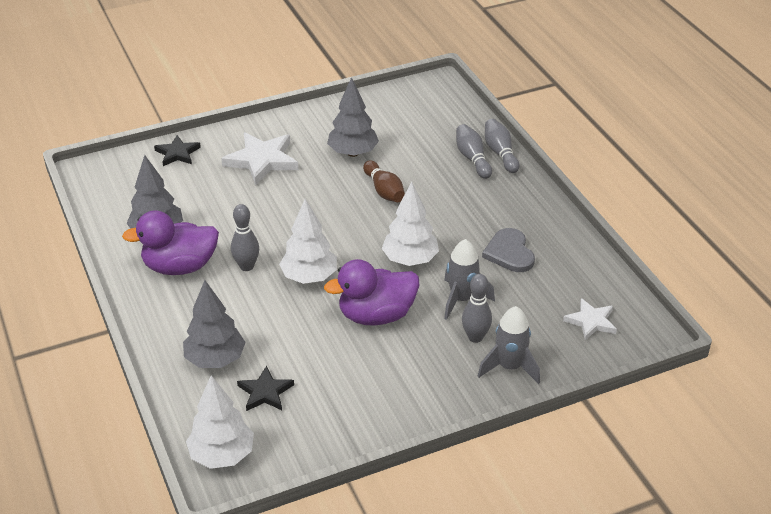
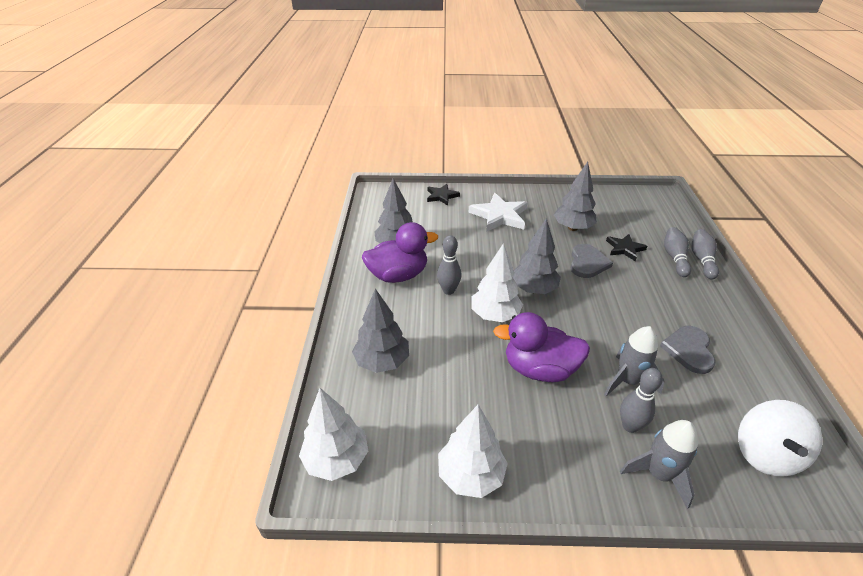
camera: 25 degrees right, 0 degrees up
purple duck [122,210,219,275] -> purple duck turned 150 degrees clockwise [362,222,438,283]
black star [237,366,294,411] -> black star moved to [606,234,647,261]
brown bowling pin [363,161,405,202] -> grey heart [570,244,613,278]
white tree [382,182,439,266] -> white tree moved to [438,404,508,498]
white star [563,298,617,340] -> white spinning top [738,400,822,477]
none -> grey tree [513,218,561,294]

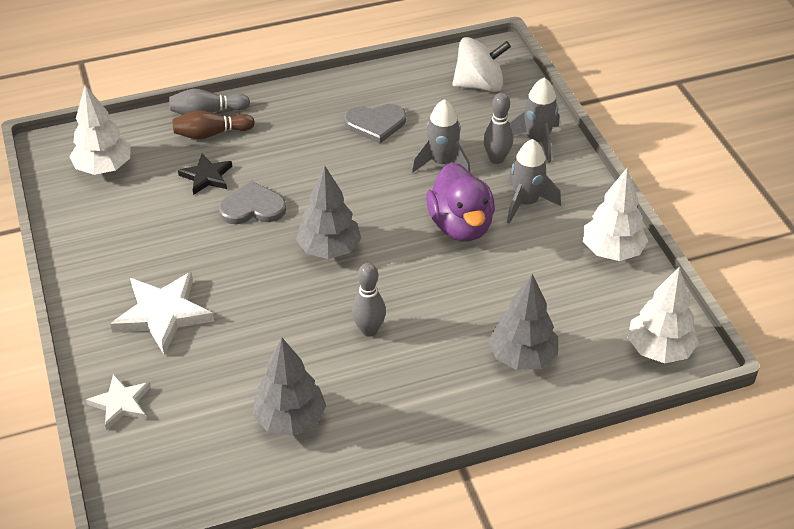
camera: 110 degrees left, 5 degrees up
purple duck [362,222,438,283] -> none
black star [427,184,460,206] -> white star [86,374,151,430]
white tree [471,243,523,322] -> white tree moved to [69,85,131,175]
grey tree [554,162,597,231] -> none
grey bowling pin [664,227,691,277] -> brown bowling pin [173,110,255,139]
none -> grey rocket [507,139,561,224]

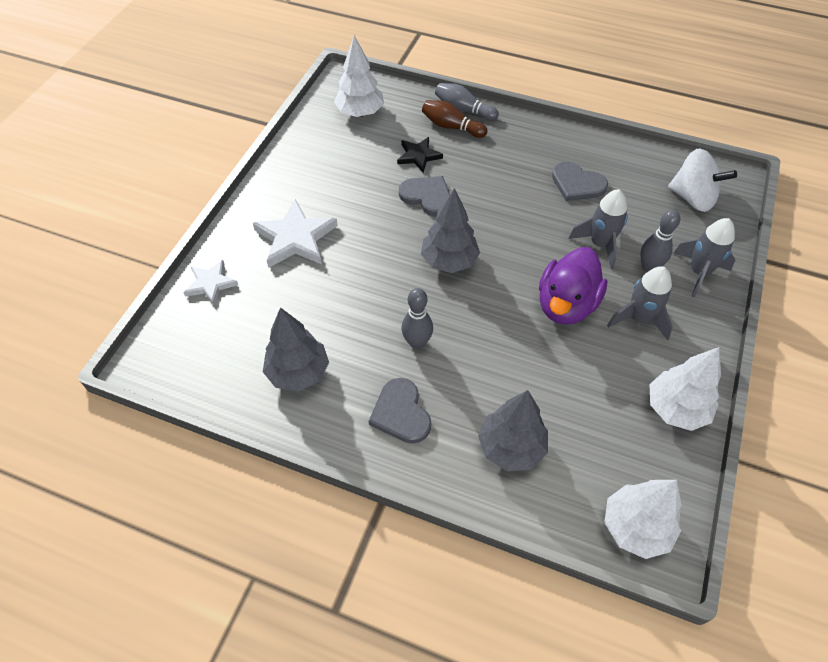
camera: 40 degrees right, 10 degrees up
none -> grey heart [369,378,431,444]

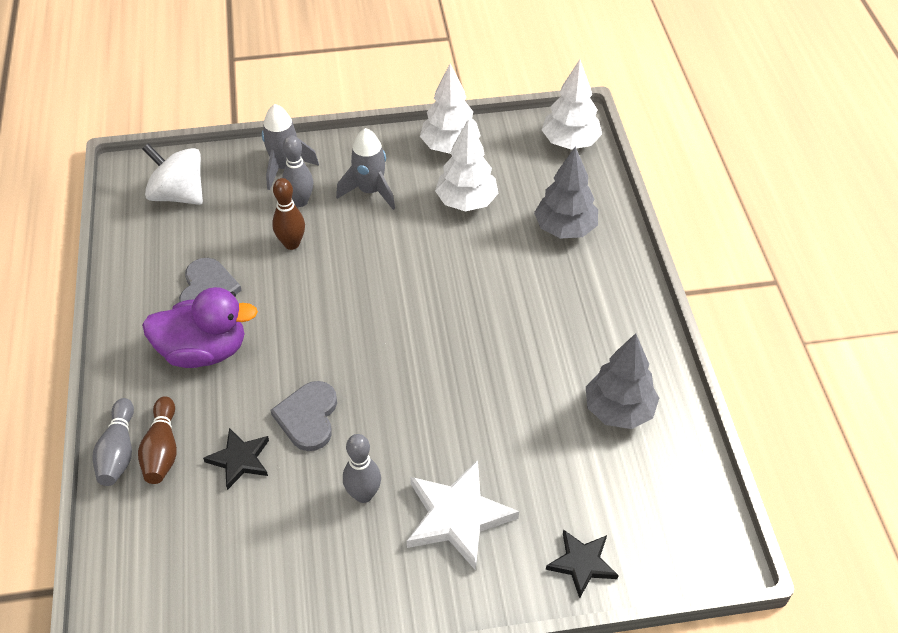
camera: 120 degrees left, 5 degrees down
white star [183,260,238,305] -> black star [546,529,619,598]
white tree [334,35,384,117] -> white tree moved to [435,119,498,211]
grey heart [369,378,431,444] -> none
grey bowling pin [402,288,433,349] -> grey bowling pin moved to [343,434,381,503]
grey tree [421,188,480,273] -> none
purple duck [539,247,607,325] -> purple duck moved to [142,287,258,368]
grey rocket [569,189,628,269] -> brown bowling pin [272,178,305,250]
white spinning top [668,148,737,212] -> white spinning top turned 60 degrees counterclockwise [142,144,203,205]

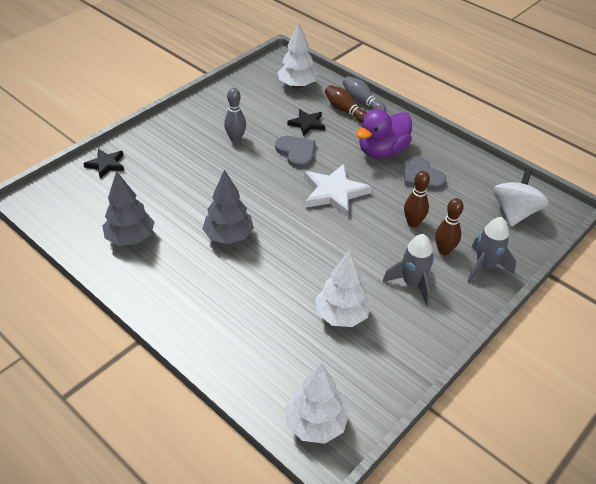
camera: 140 degrees right, 5 degrees down
white spinning top [142,144,203,205] -> white spinning top turned 60 degrees counterclockwise [493,168,549,226]
grey bowling pin [282,135,313,207] -> brown bowling pin [435,198,464,255]
white star [407,460,519,571] -> white star moved to [304,164,372,217]
white tree [420,63,481,154] -> white tree moved to [277,23,318,89]
grey tree [534,146,598,239] -> grey tree moved to [202,170,254,244]

